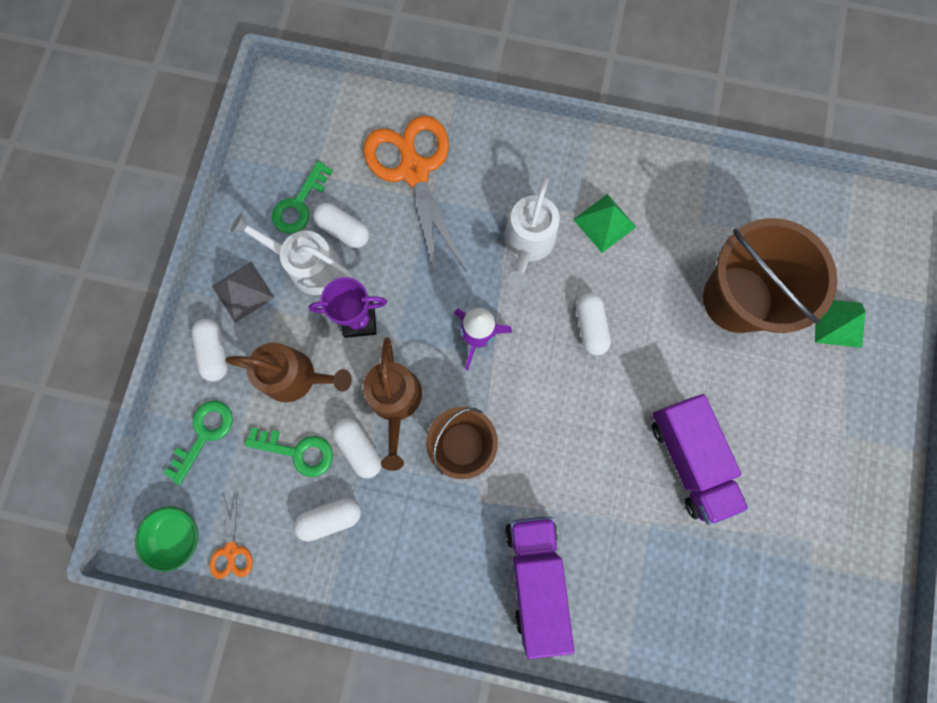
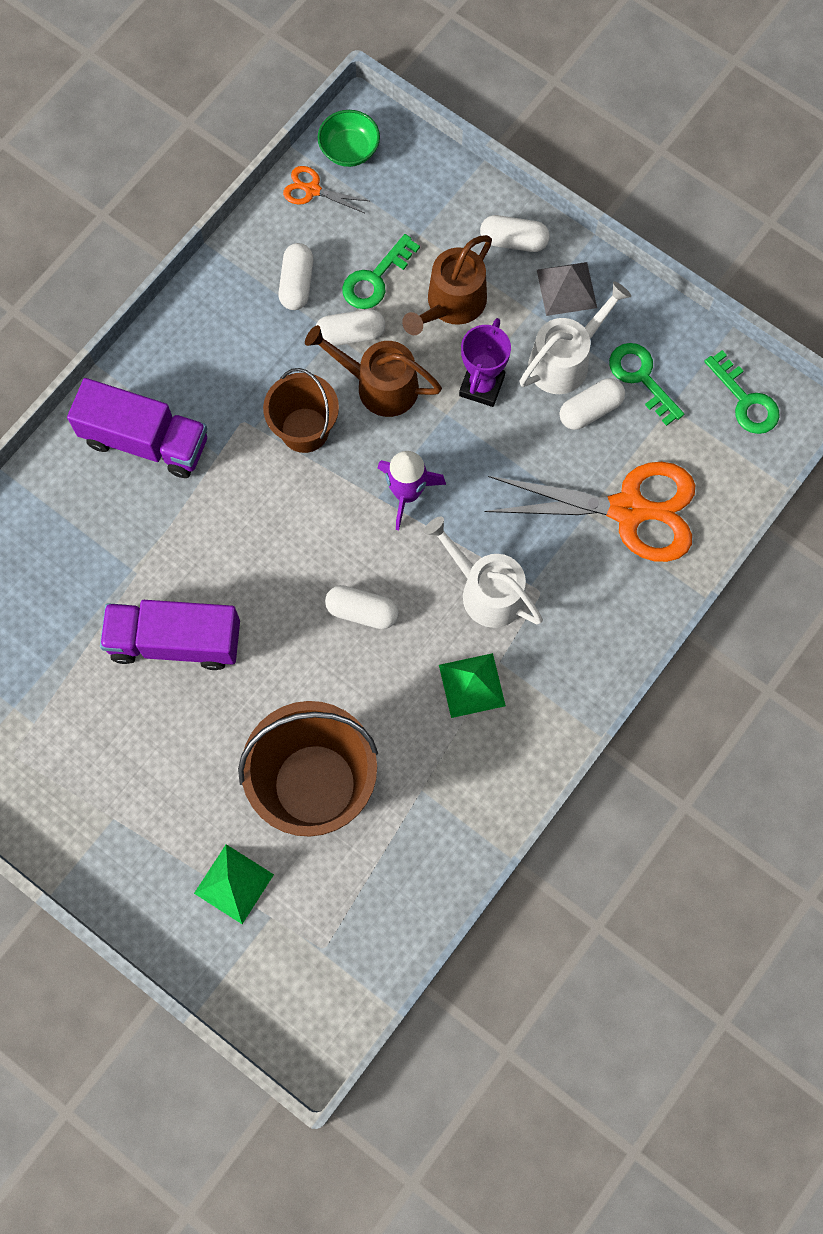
camera: 115 degrees right, 5 degrees down
green key [163,401,233,485] -> green key moved to [704,350,780,434]

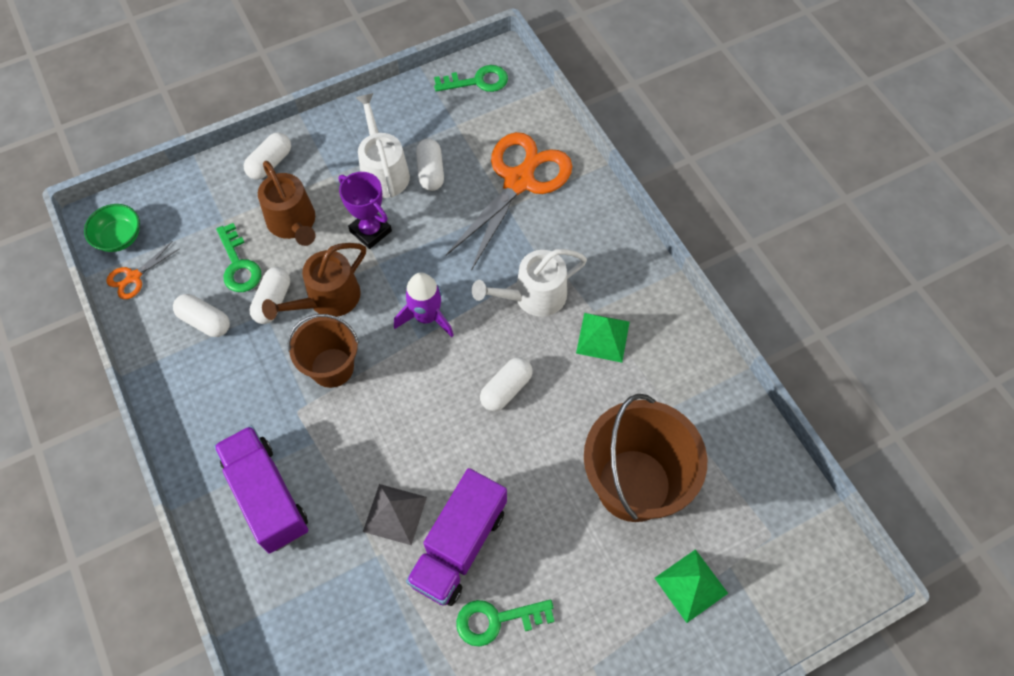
camera: 65 degrees left, 10 degrees down
purple truck [67,378,207,478] -> purple truck turned 75 degrees counterclockwise [214,426,308,554]
grey pyramid [537,262,597,316] -> grey pyramid moved to [363,484,427,545]
green key [609,343,684,426] -> green key moved to [456,600,555,646]

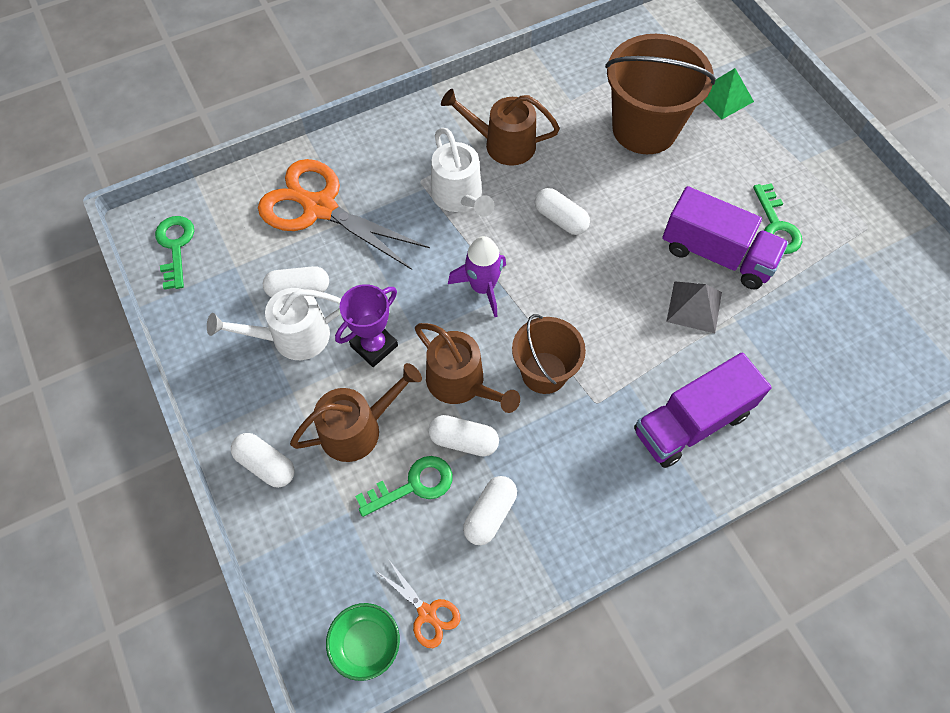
camera: 90 degrees left, 0 degrees up
green pyramid [576,313,630,363] -> brown watering can [441,89,560,166]

